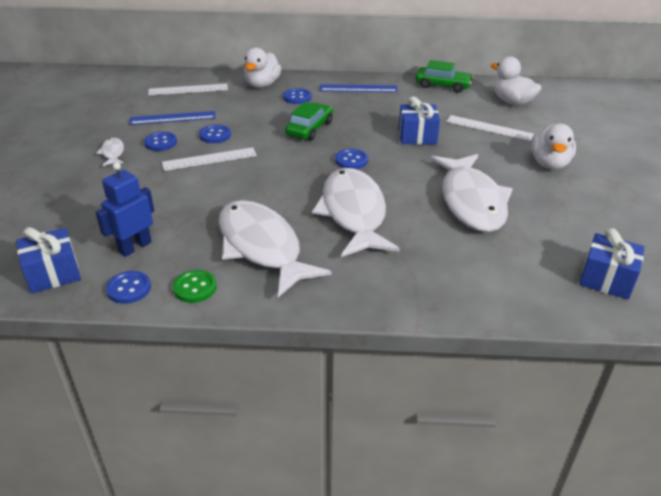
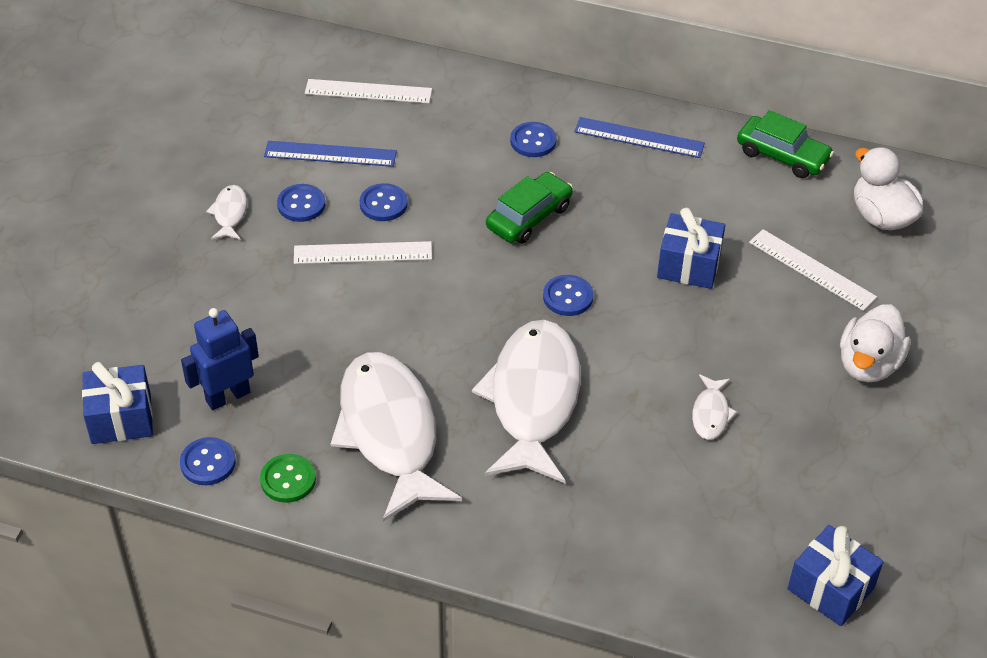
camera: 15 degrees right, 10 degrees up
white duck [244,48,281,88] -> none
white fish [430,154,513,232] -> white fish [692,374,737,440], size x0.41

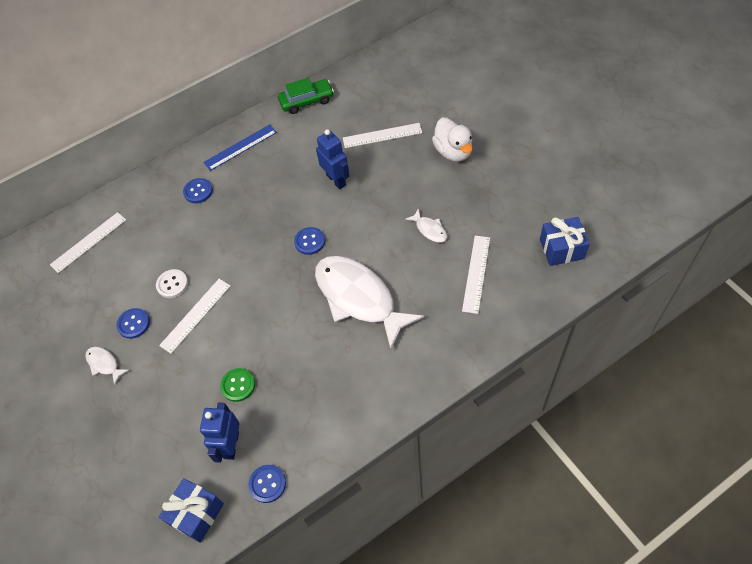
camera: 45 degrees left, 10 degrees up
green button [260,454,316,503] -> green button moved to [220,368,255,402]
blue ruler [264,141,397,167] -> none
white fish [331,352,462,522] -> none
blue button [360,183,408,221] -> white button [156,269,188,298]
green car [486,172,573,244] -> none
blue gift [657,208,725,289] -> blue robot [316,129,350,189]
white duck [854,147,923,230] -> none
none -> white ruler [462,236,490,314]

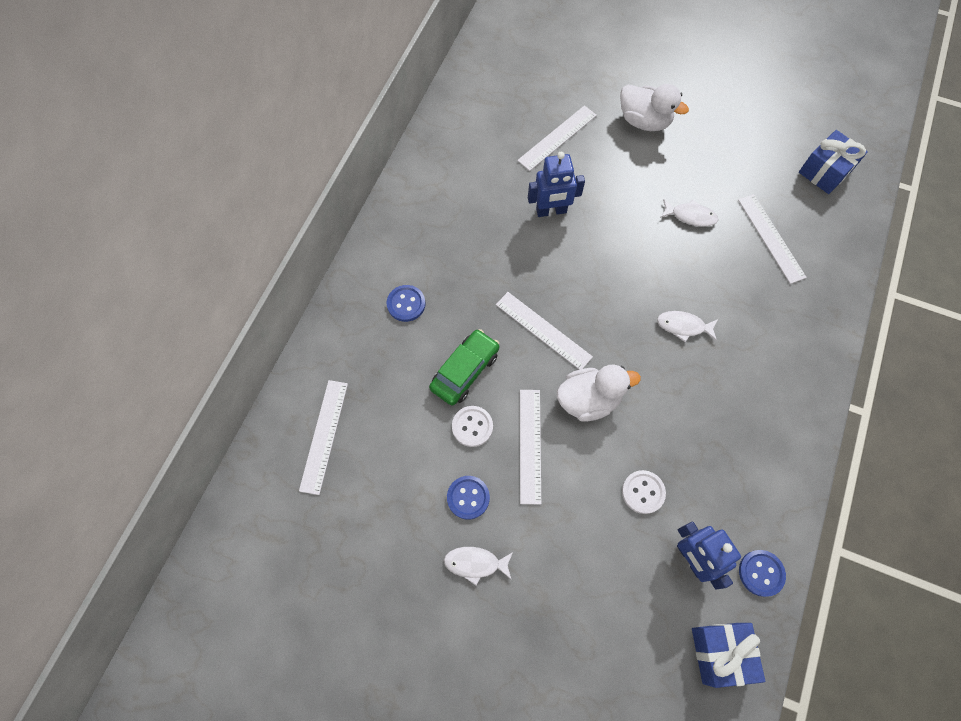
camera: 40 degrees left, 10 degrees up
blue ruler [203,124,277,171] -> none
green button [220,368,255,402] -> white button [622,470,666,514]
green car [278,78,334,114] -> green car moved to [429,329,499,406]
blue button [294,227,325,255] -> none
white fish [315,256,424,349] -> white fish [657,311,718,342], size x0.41
blue robot [316,129,350,189] -> blue robot turned 150 degrees clockwise [528,152,585,217]
none -> white ruler [496,292,593,369]
none -> white duck [557,365,641,422]

